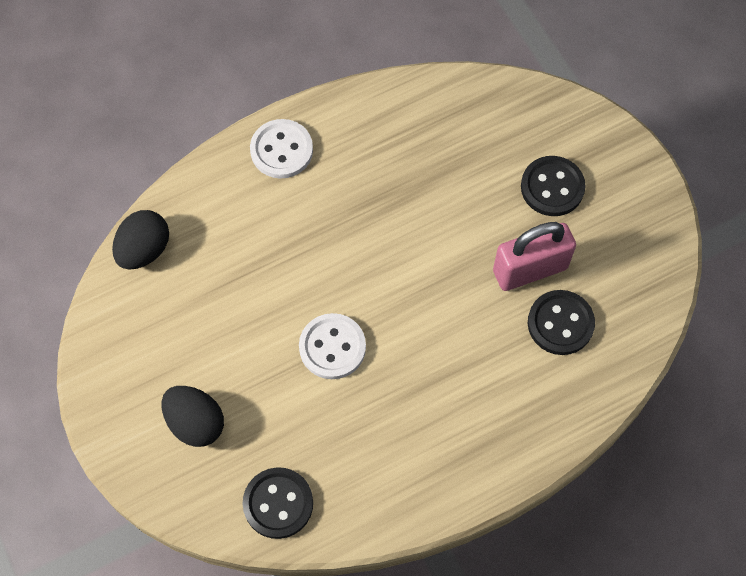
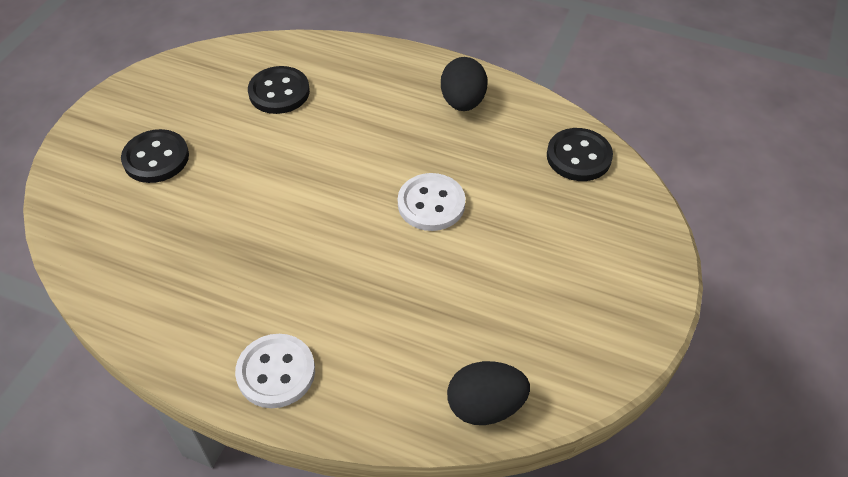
camera: 130 degrees left, 15 degrees down
black egg [161,386,224,447] -> black egg moved to [441,57,487,111]
pink padlock [493,222,576,291] -> none

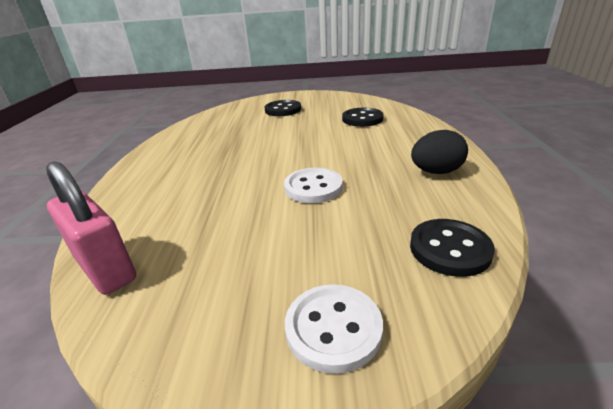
camera: 70 degrees right, 20 degrees down
white button [235,334,315,408] -> white button moved to [285,284,383,374]
black egg [447,361,530,425] -> pink padlock [46,161,136,295]

